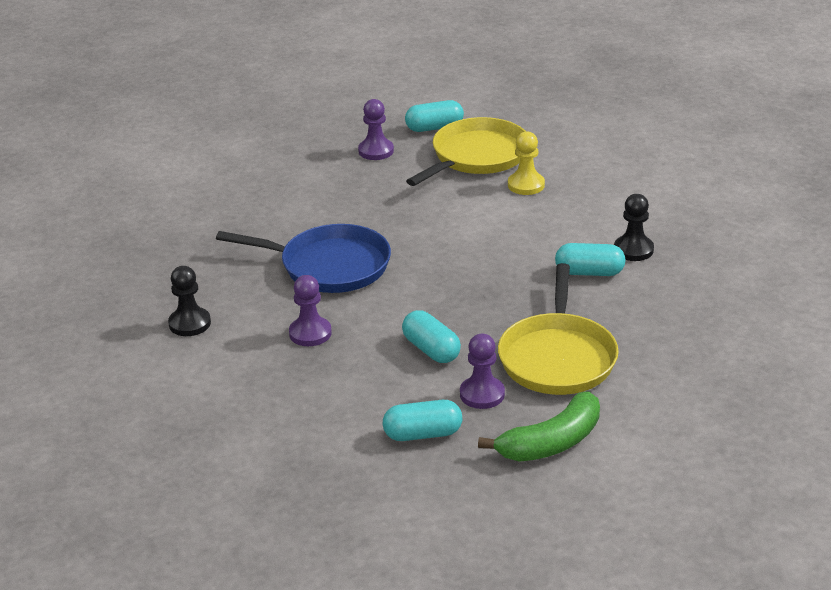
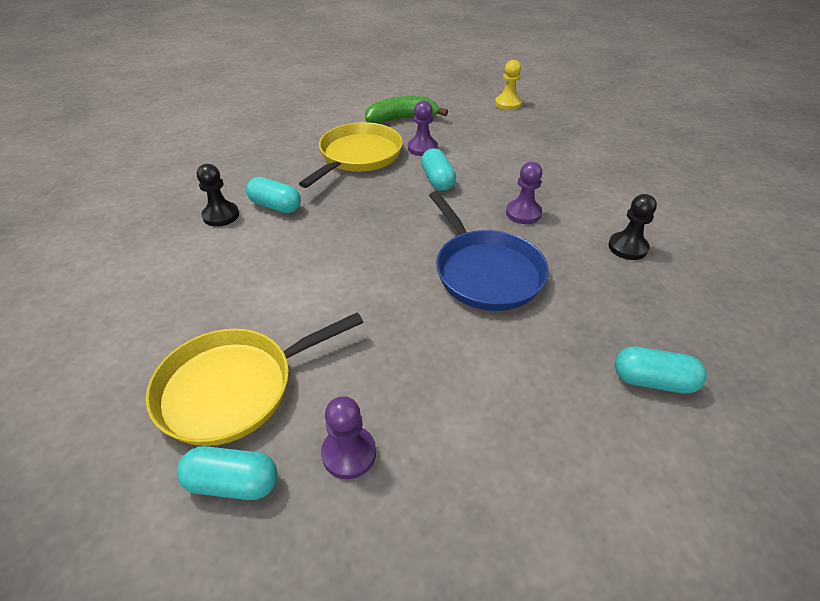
camera: 160 degrees left, 10 degrees up
blue pan [216,224,391,293] -> blue pan turned 150 degrees counterclockwise [429,191,549,311]
turquoise capsule [383,400,462,441] -> turquoise capsule moved to [615,346,707,394]
yellow pawn [508,131,545,195] -> yellow pawn moved to [495,60,522,110]

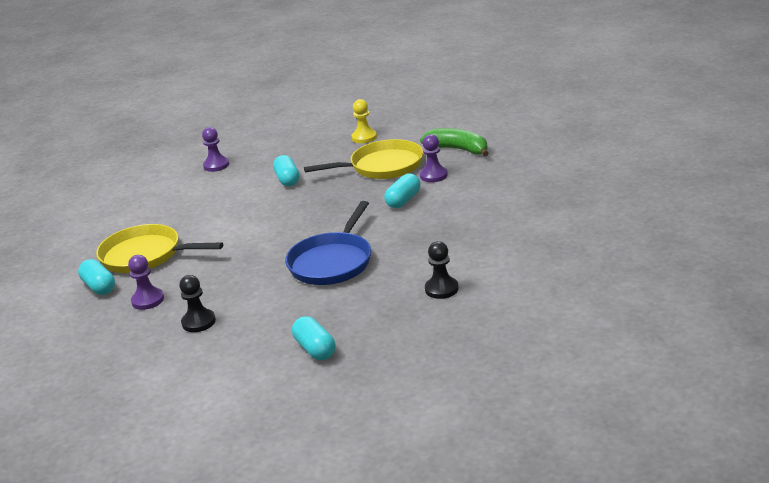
camera: 50 degrees right, 15 degrees down
black pawn [197,164,239,227] -> black pawn moved to [179,275,216,332]
yellow pawn [495,60,522,110] -> yellow pawn moved to [351,99,377,143]
purple pawn [506,162,543,224] -> purple pawn moved to [202,127,229,172]

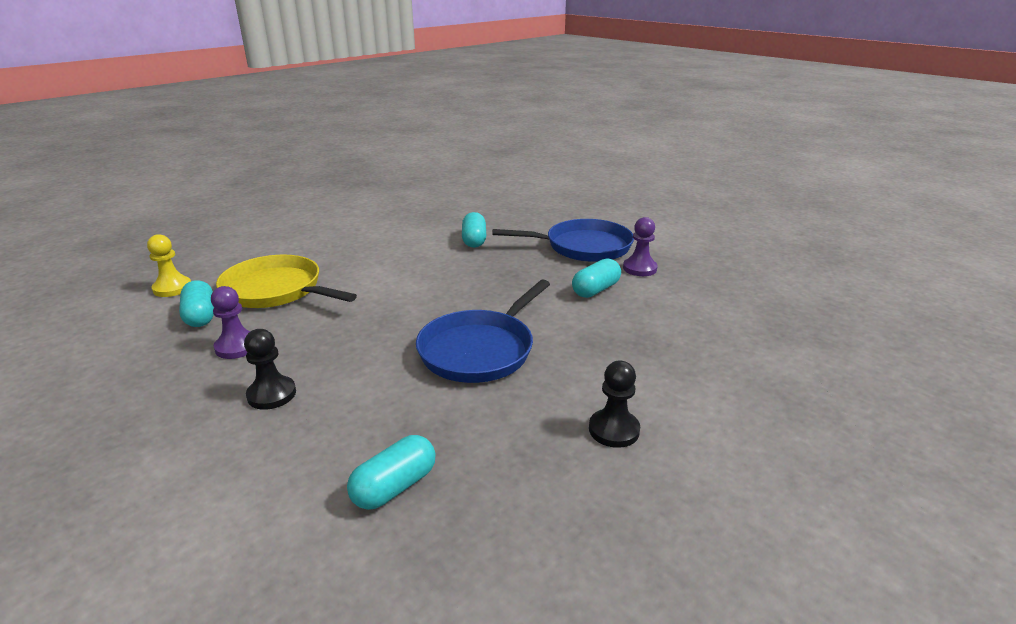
camera: 10 degrees right, 0 degrees up
purple pawn [202,127,229,172] -> none
turquoise capsule [292,316,335,360] -> turquoise capsule turned 60 degrees clockwise [347,435,436,510]
yellow pan [304,139,424,179] -> blue pan [493,219,634,262]
yellow pawn [351,99,377,143] -> yellow pawn moved to [147,234,191,297]
green banana [420,128,489,157] -> none

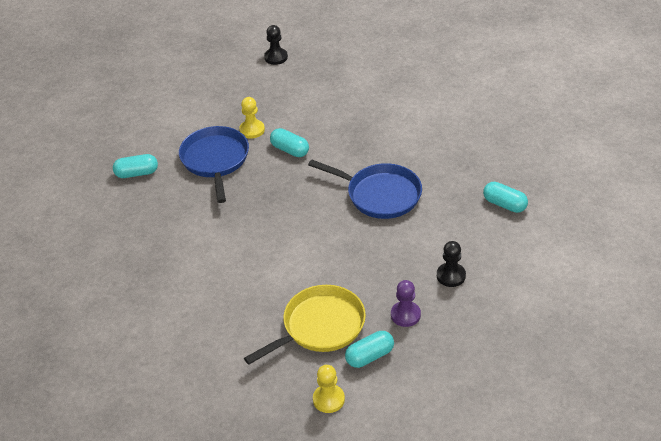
camera: 95 degrees left, 15 degrees up
yellow pan [216,255,357,308] -> yellow pan turned 150 degrees counterclockwise [244,285,366,365]
turquoise capsule [462,212,486,248] -> turquoise capsule moved to [113,154,158,178]
black pawn [589,361,640,448] -> black pawn moved to [264,25,288,65]
purple pawn [623,217,658,276] -> yellow pawn [239,97,265,139]

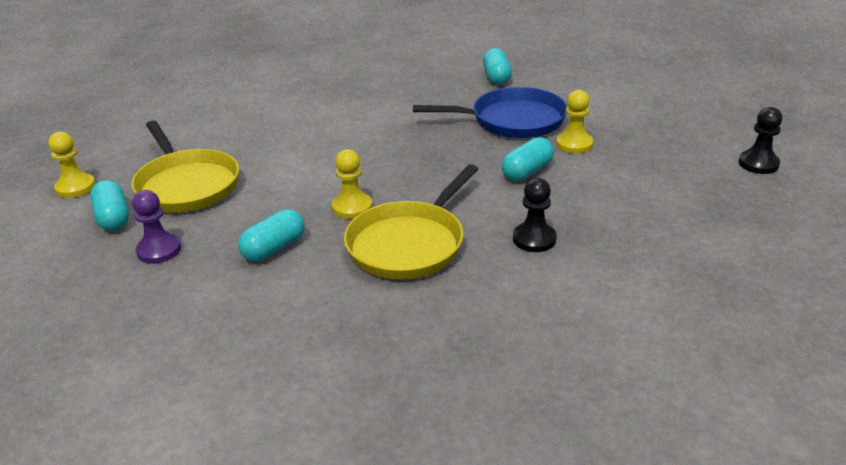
camera: 95 degrees right, 10 degrees down
blue pan [308,159,422,219] -> yellow pan [344,164,479,280]
black pawn [437,241,466,287] -> black pawn moved to [513,178,557,252]
turquoise capsule [483,182,528,213] -> turquoise capsule moved to [238,209,305,261]
none -> yellow pawn [332,149,372,219]

